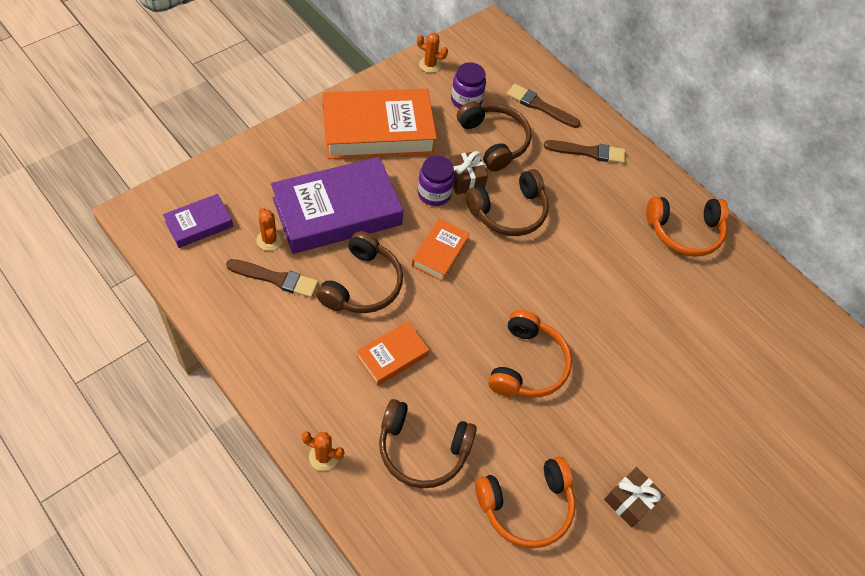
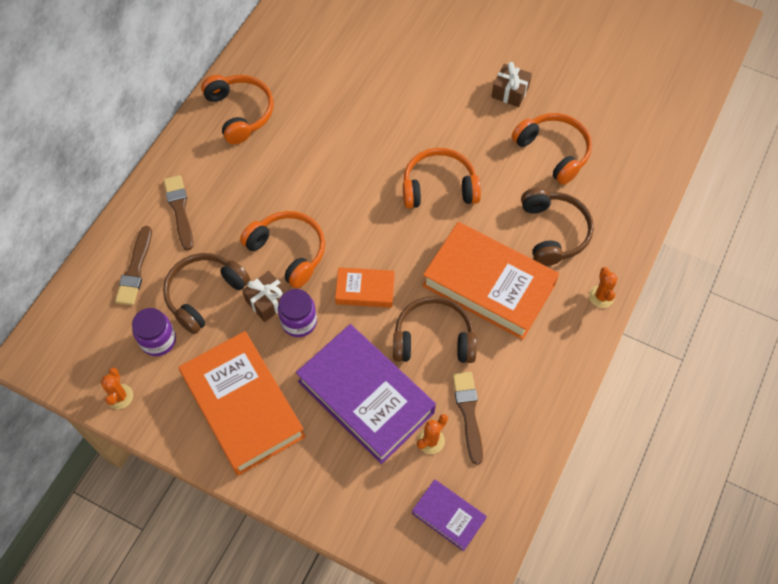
camera: 105 degrees left, 5 degrees up
orange book [356,321,429,386] -> orange book [422,222,559,340], size x2.02
brown headphones [466,169,549,236] -> orange headphones [240,211,325,288]

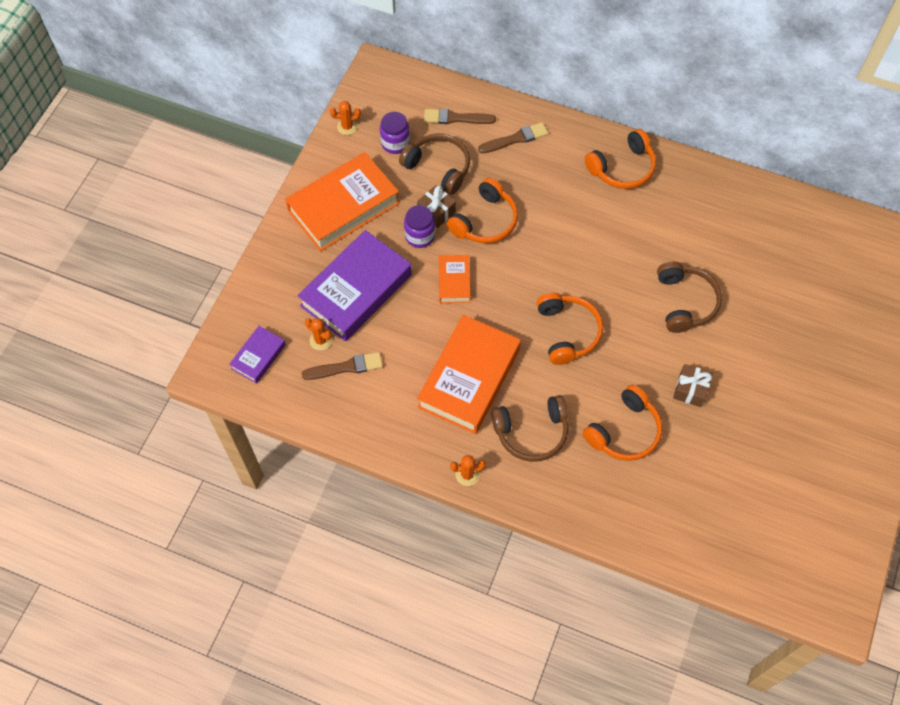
camera: 85 degrees right, 0 degrees up
brown headphones [393,296,477,363] -> brown headphones moved to [657,262,722,333]

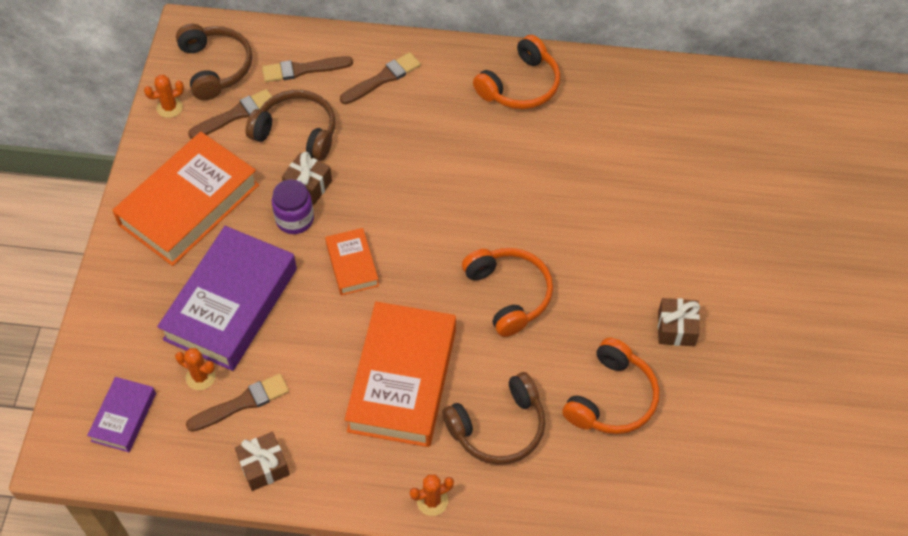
camera: 15 degrees left, 5 degrees down
purple jar [380,112,410,154] -> brown brush [188,89,272,139]
orange headphones [447,178,518,243] -> none
brown headphones [657,262,722,333] -> brown headphones moved to [176,24,252,100]
none -> brown gift [235,432,290,491]

